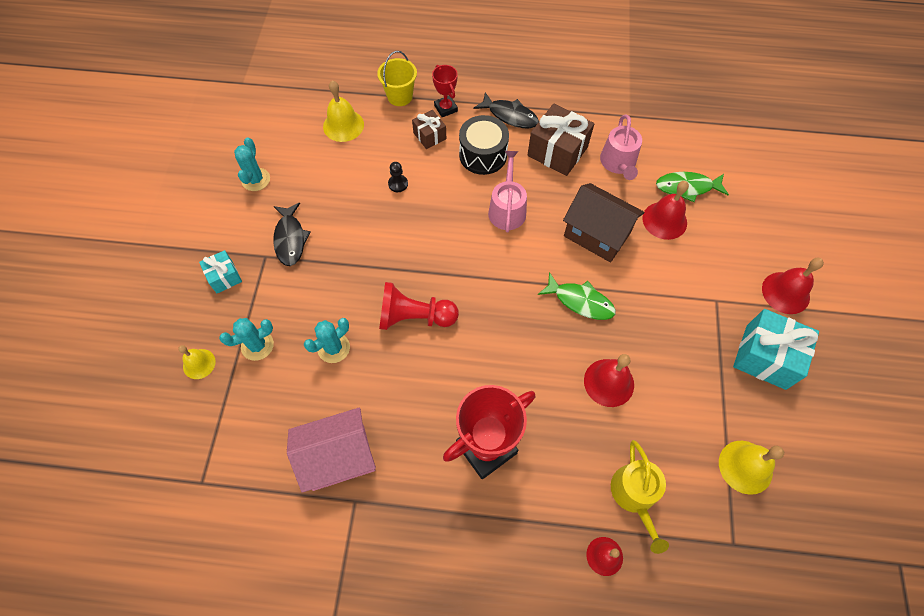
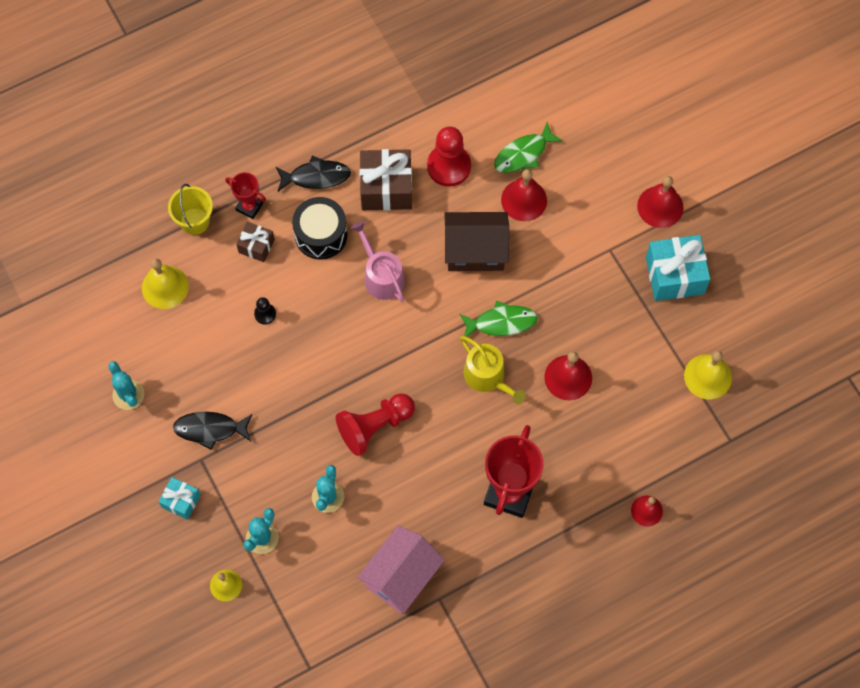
camera: 35 degrees left, 5 degrees up
black fish [273,203,311,266] -> black fish turned 135 degrees clockwise [173,412,252,450]
pink watering can [600,115,642,180] -> red pawn [427,126,471,187]
yellow watering can [611,440,669,554] -> yellow watering can moved to [460,336,526,404]

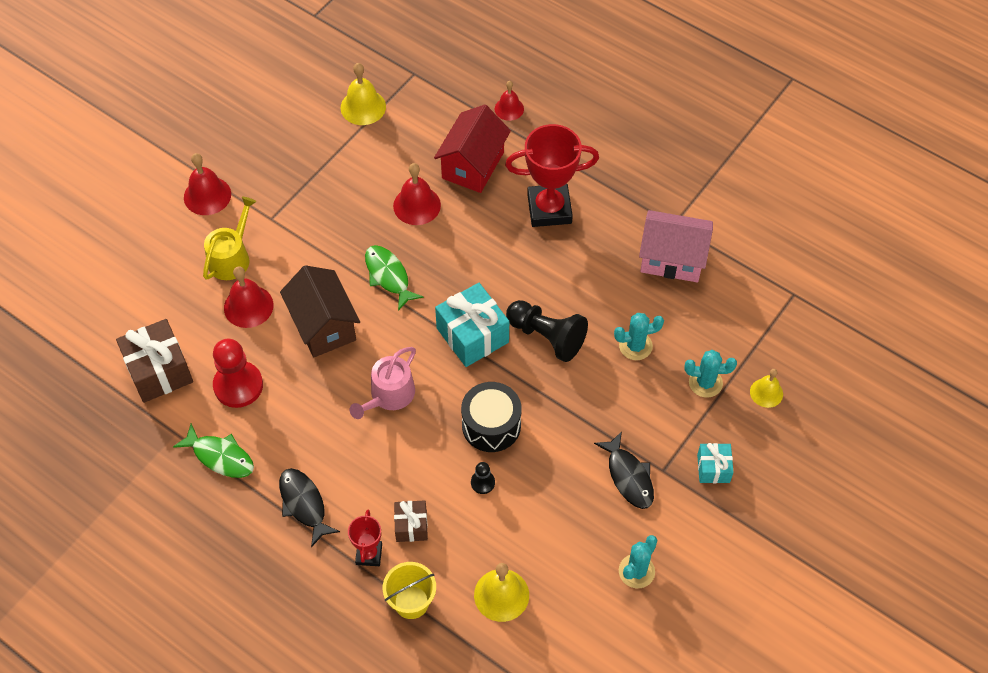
camera: 115 degrees left, 10 degrees down
black drum [292,197,348,260] -> black drum moved to [461,382,521,452]
red pawn [336,393,415,456] -> black pawn [506,300,588,362]
brown gift [359,149,412,211] -> brown gift moved to [116,319,193,403]
yellow watering can [460,336,526,404] -> yellow watering can moved to [203,197,256,280]
green fish [494,122,563,173] -> green fish moved to [173,424,254,478]
turquoise gift [646,235,710,301] -> turquoise gift moved to [435,283,509,367]
none -> red house [434,105,511,193]

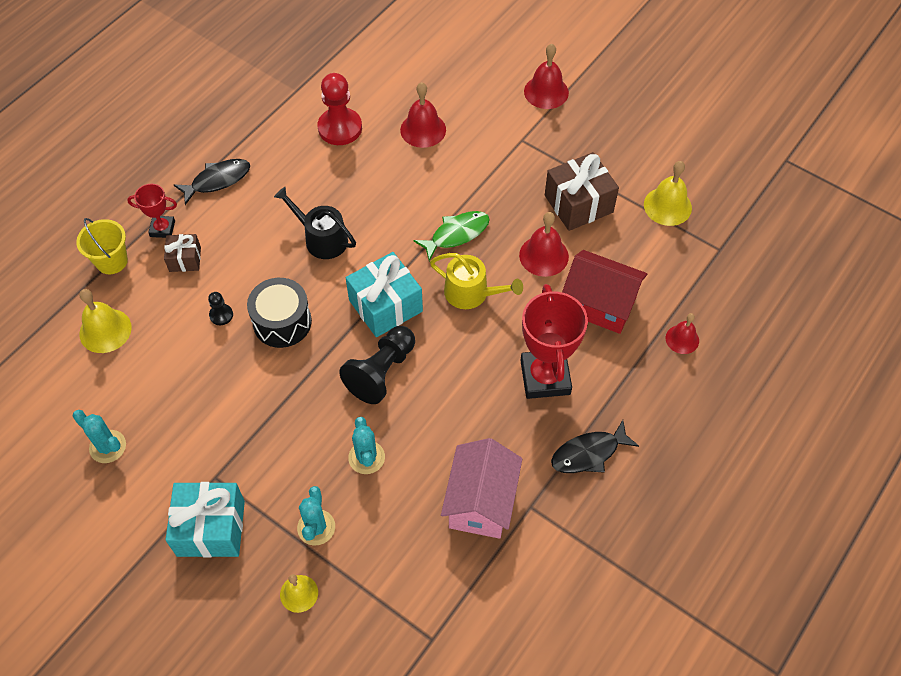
camera: 90 degrees right, 0 degrees up
brown gift [116,319,193,403] -> brown gift moved to [545,152,619,231]
green fish [173,424,254,478] -> none
yellow watering can [203,197,256,280] -> yellow watering can moved to [430,253,523,309]
brown house [280,265,360,357] -> none
pink watering can [350,347,416,419] -> black watering can [274,187,356,259]
black fish [594,432,654,509] -> black fish moved to [551,420,639,473]
turquoise gift [697,443,734,483] -> turquoise gift [165,482,245,558], size x1.80

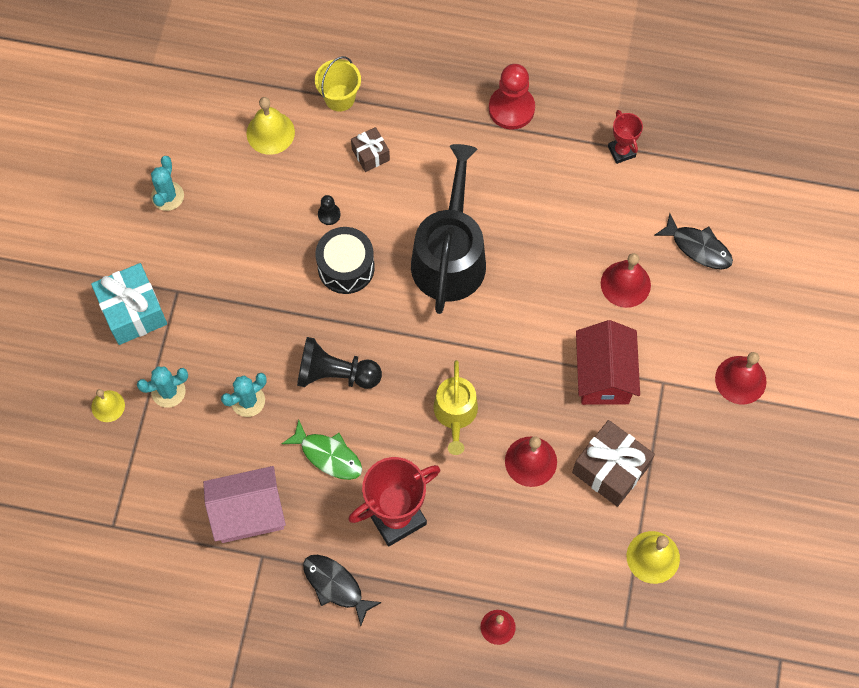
camera: 65 degrees right, 10 degrees up
red trophy [127,184,177,238] -> red trophy moved to [608,110,643,164]
black fish [174,159,250,205] -> black fish moved to [654,213,733,270]
black watering can [274,187,356,259] -> black watering can [411,144,486,314], size x1.75
red pawn [318,73,362,145] -> red pawn moved to [489,64,535,130]
turquoise gift [346,252,423,337] -> none
green fish [414,211,490,261] -> green fish moved to [282,419,362,480]
red house [562,250,647,334] -> red house moved to [576,320,640,405]

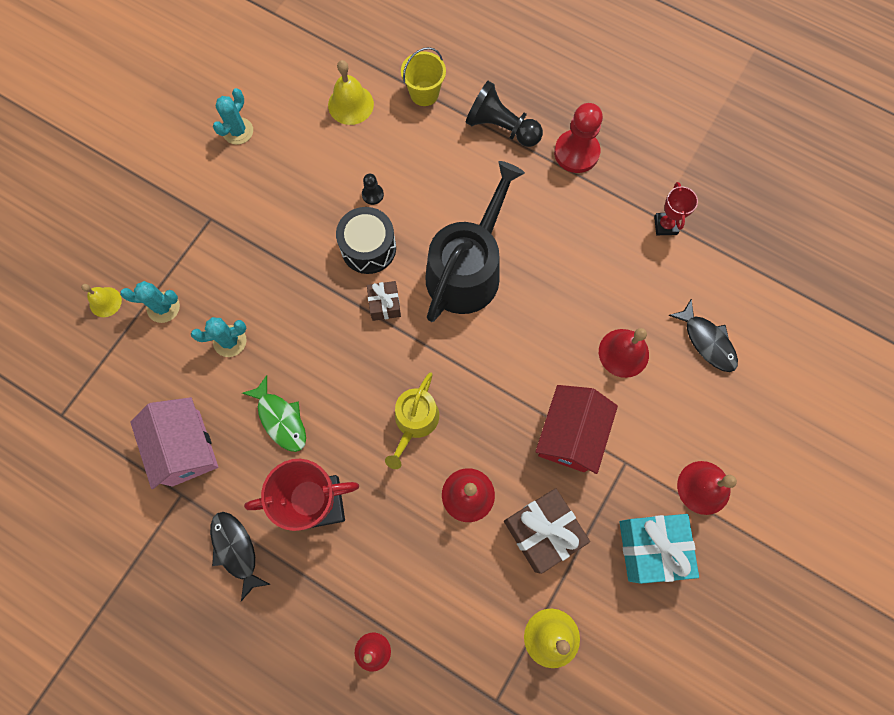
camera: 20 degrees right, 5 degrees up
turquoise gift [91,263,167,345] -> turquoise gift moved to [619,514,699,584]
pink house [203,466,286,543] -> pink house turned 60 degrees clockwise [130,397,218,489]
black pawn [297,337,382,389] -> black pawn moved to [466,81,543,147]
brown gift [351,127,390,172] -> brown gift moved to [367,281,401,321]

